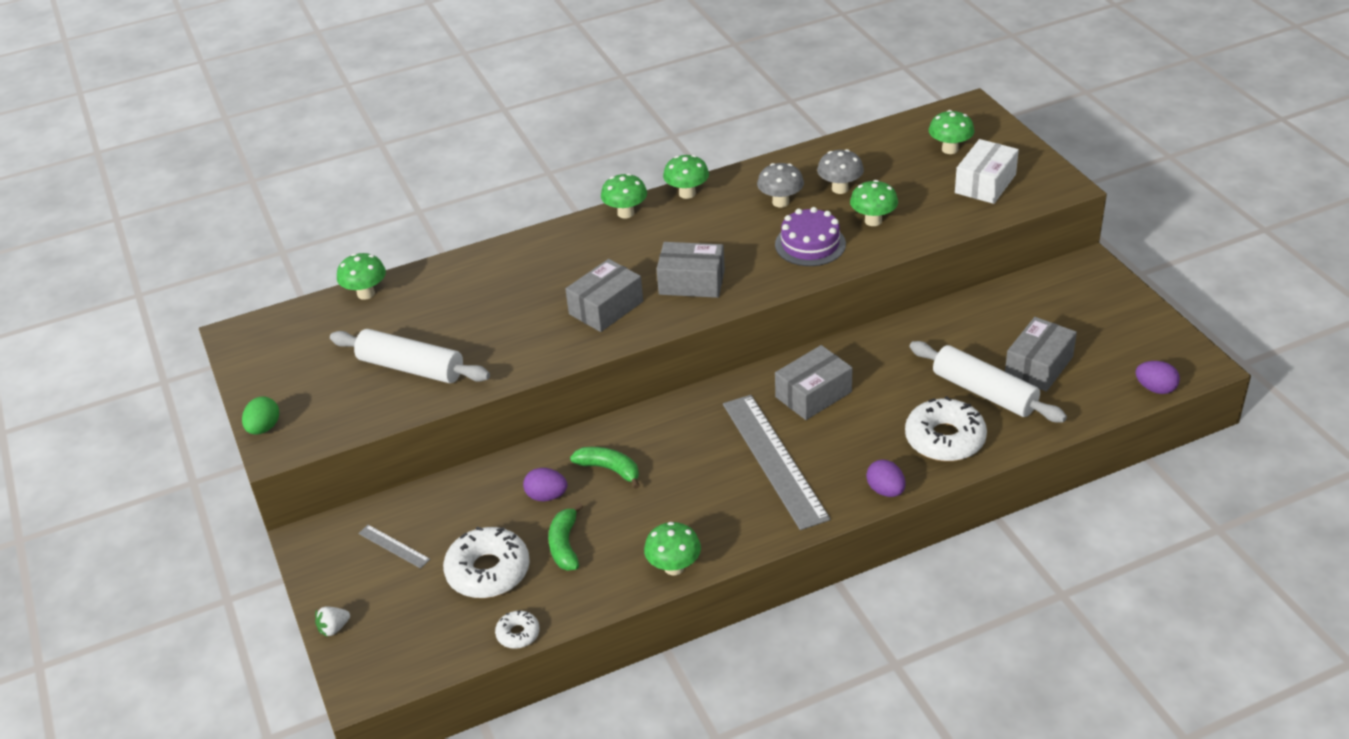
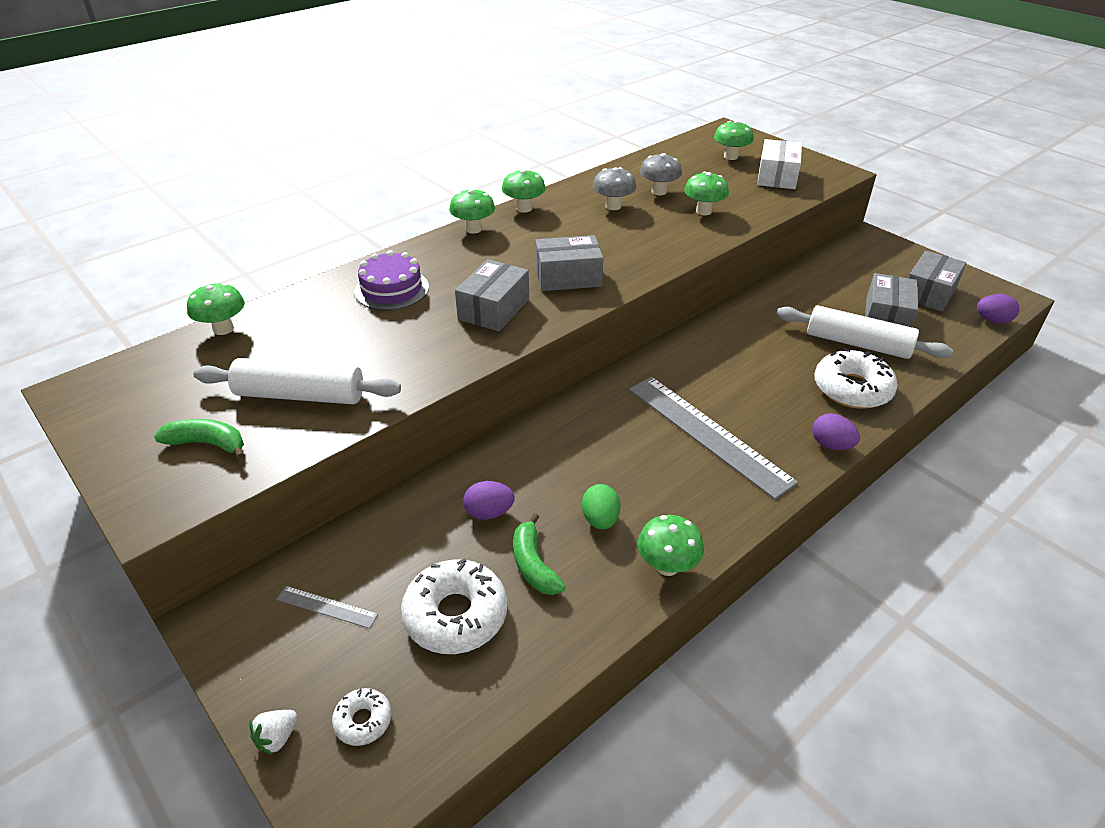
camera: 20 degrees left, 0 degrees up
green egg [242,396,279,435] -> green egg moved to [582,484,621,529]
white donut [495,610,540,649] -> white donut moved to [332,688,391,746]
green banana [570,447,640,489] -> green banana moved to [154,419,245,459]
purple cake [775,207,846,266] -> purple cake moved to [354,250,429,310]
grey box [775,345,852,420] -> grey box moved to [908,251,966,312]

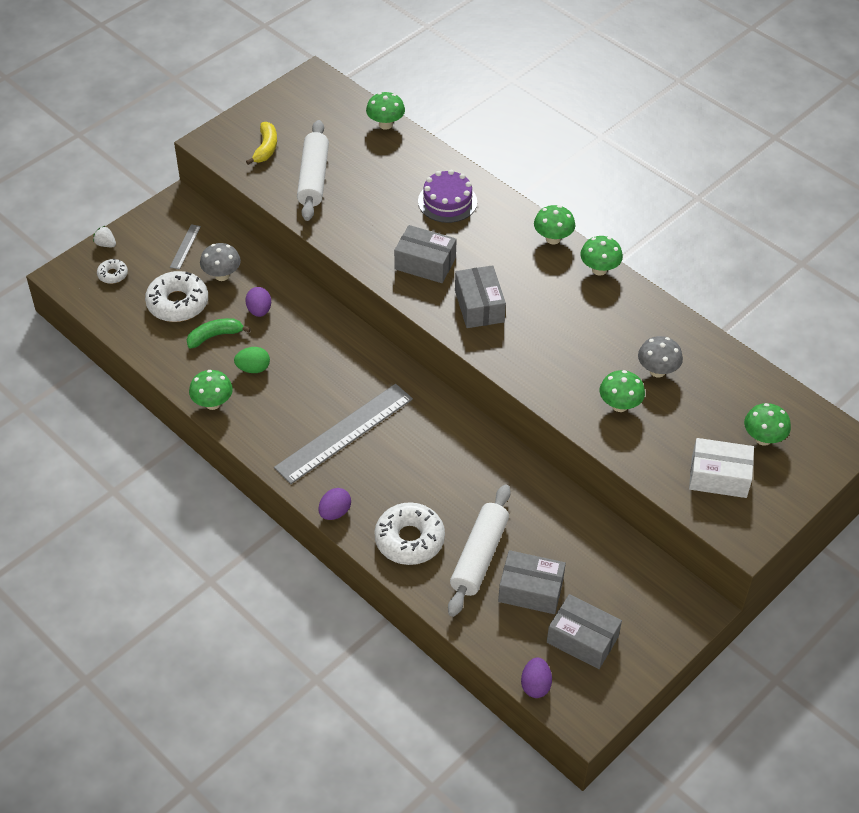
camera: 85 degrees right, 10 degrees up
green banana [154,419,245,459] -> yellow banana [246,122,277,165]
grey mushroom [593,167,636,210] -> grey mushroom moved to [200,243,241,281]

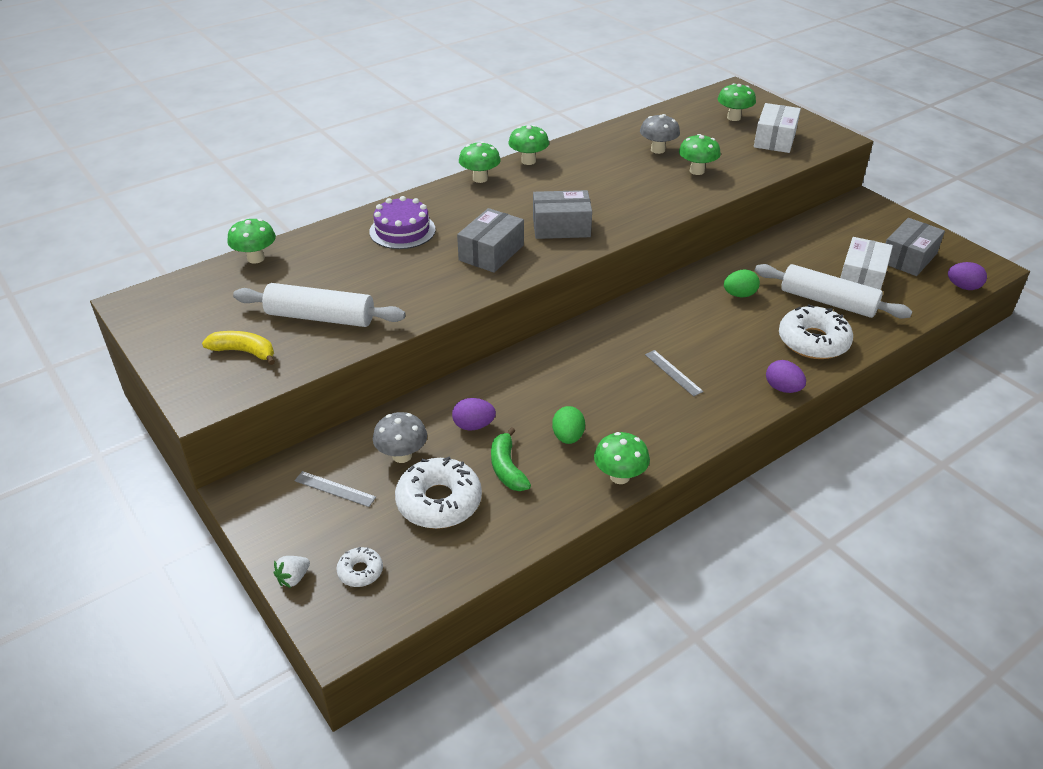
camera: 80 degrees left, 10 degrees down
grey ruler [274,384,413,484] -> grey ruler [645,350,704,397], size x0.43
grey box [498,550,566,614] -> white box [840,237,893,290]
none -> green egg [724,269,760,297]

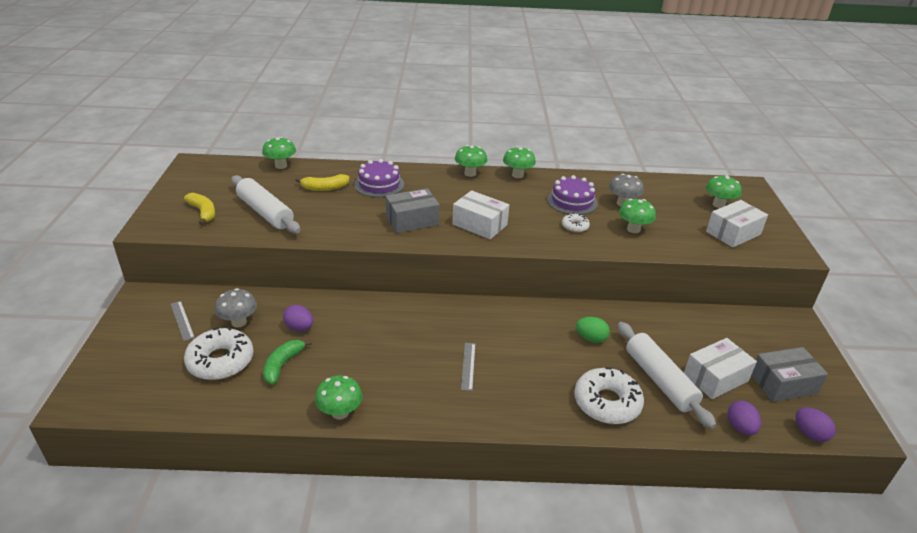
camera: 35 degrees right, 5 degrees down
white strawberry [274,556,310,588] -> none
white donut [336,547,383,587] -> white donut moved to [562,213,590,233]
grey box [533,190,592,239] -> white box [452,190,509,239]
green egg [552,406,585,444] -> none
purple egg [766,360,806,393] -> purple egg moved to [728,401,761,435]
none -> yellow banana [295,174,349,191]
none -> purple cake [547,175,598,215]

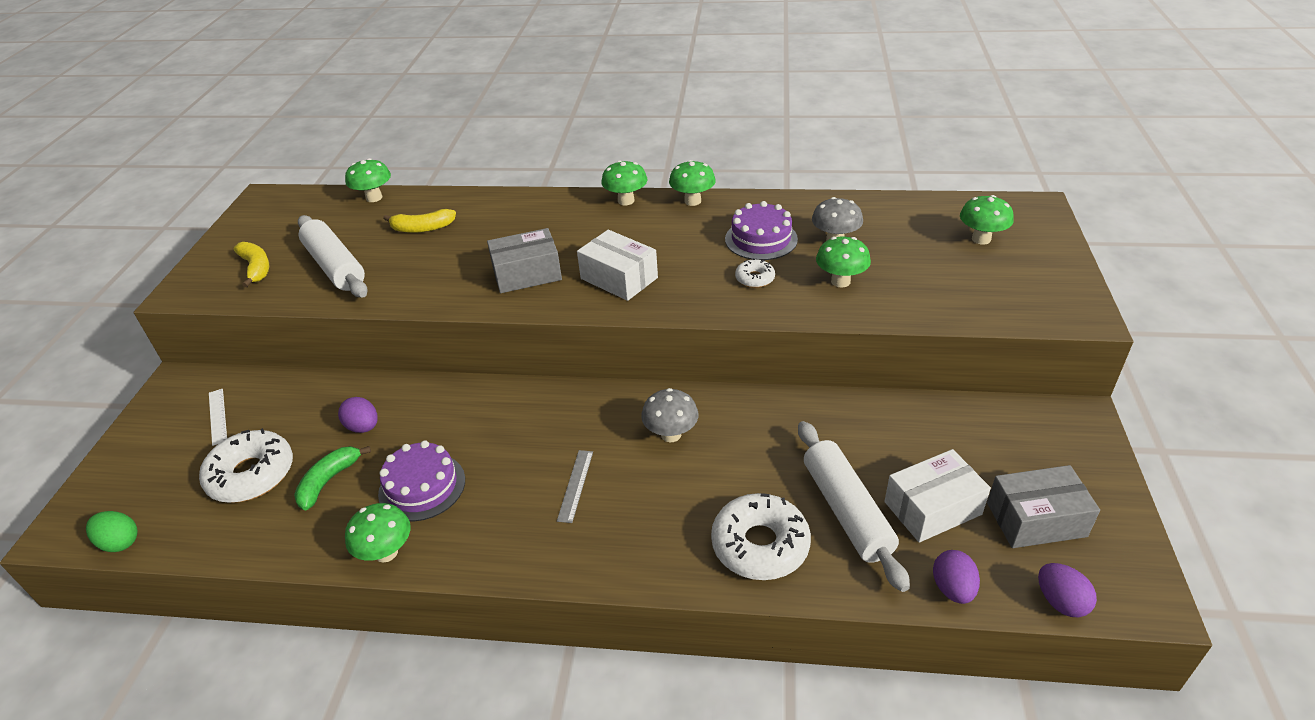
camera: 10 degrees right, 5 degrees up
grey ruler [171,301,195,341] -> white ruler [209,389,227,446]
grey mushroom [215,288,257,327] -> grey mushroom moved to [641,388,699,442]
purple cake [354,159,404,197] -> purple cake moved to [378,440,465,521]
green egg [576,317,610,343] -> green egg moved to [86,511,138,552]
white box [706,200,768,248] -> none

